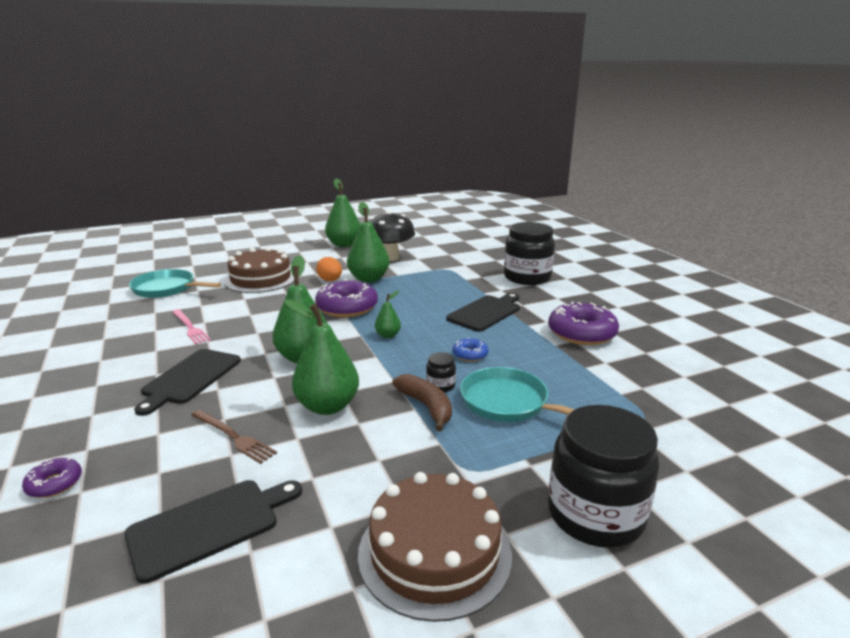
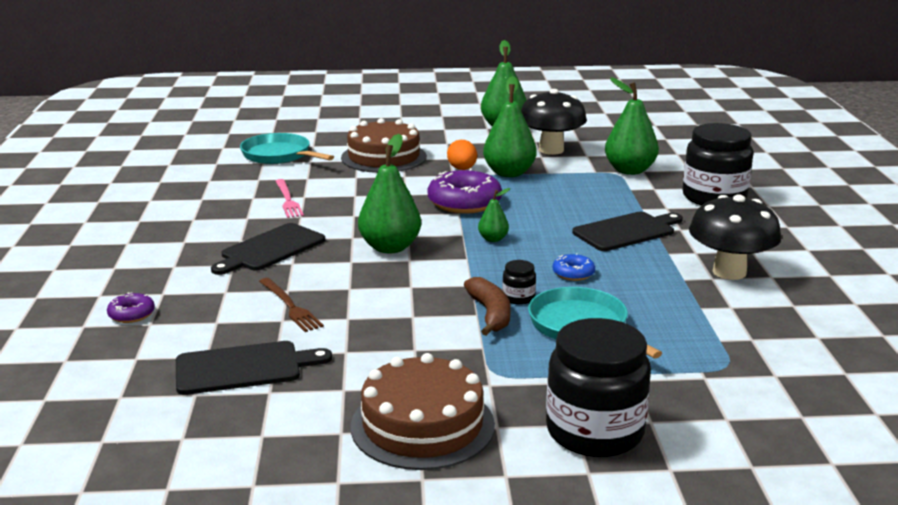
camera: 20 degrees right, 0 degrees up
green pear [284,299,359,415] -> green pear moved to [605,77,659,175]
purple donut [548,302,619,345] -> black mushroom [689,194,781,280]

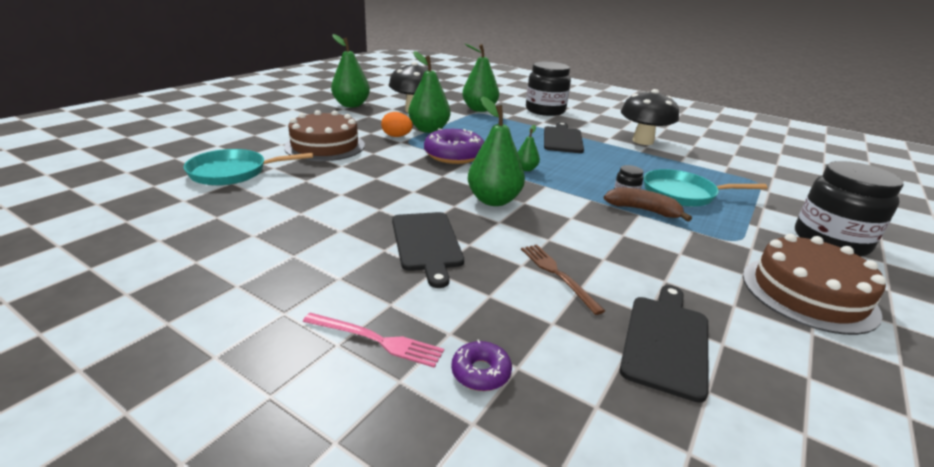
camera: 55 degrees left, 5 degrees up
brown fork [259,278,324,332] -> brown fork turned 120 degrees counterclockwise [521,244,605,315]
pink fork [275,179,304,218] -> pink fork moved to [303,313,444,368]
blue donut [552,253,595,281] -> none

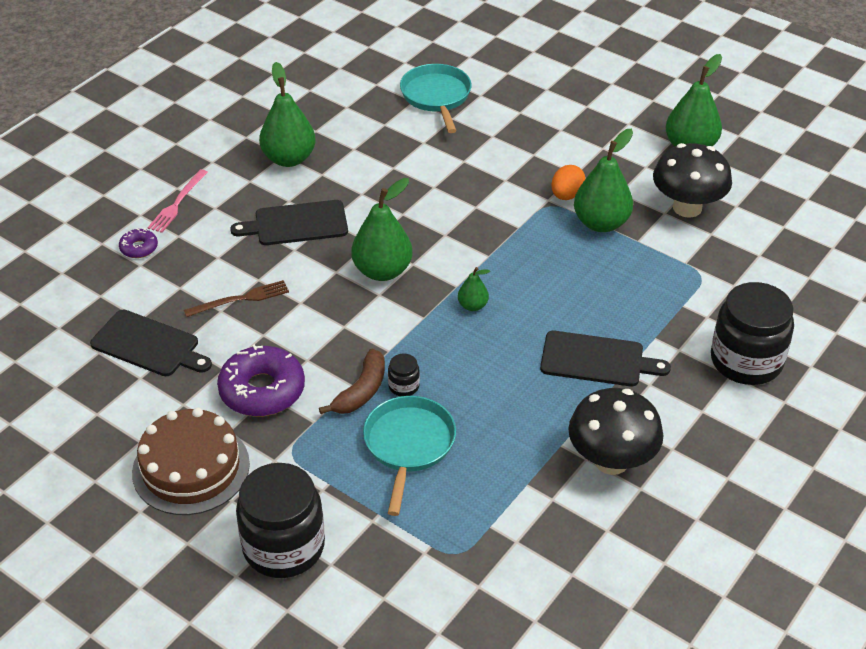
camera: 95 degrees right, 15 degrees up
brown cake [284,110,365,161] -> none
purple donut [424,128,484,164] -> purple donut moved to [217,344,305,417]
green pear [462,43,499,112] -> green pear moved to [259,62,316,167]

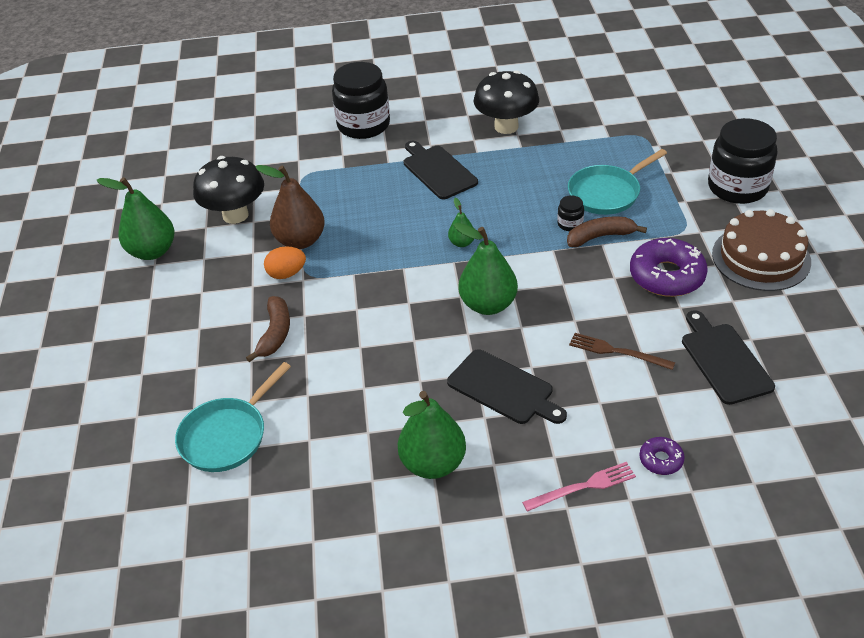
camera: 130 degrees left, 0 degrees up
green pear [574,129,633,232] -> brown pear [255,165,325,249]
none -> brown banana [246,296,290,362]

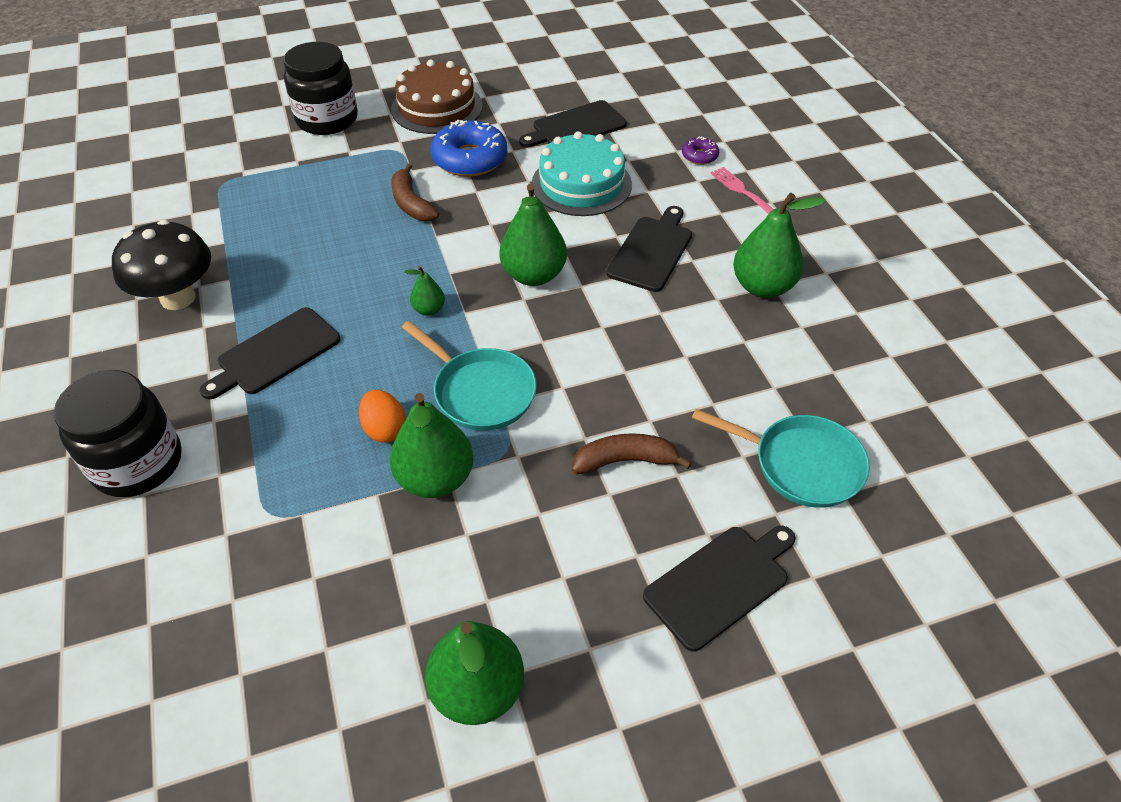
camera: 105 degrees left, 5 degrees up
black mushroom [193,156,264,224] -> none
brown pear [255,165,325,249] -> green pear [390,393,474,498]
orange egg [264,246,306,279] -> orange egg moved to [359,390,406,443]
black jar [557,195,584,231] -> none
turquoise pan [568,149,667,215] -> turquoise pan moved to [402,321,537,431]
brown fork [569,333,675,370] -> turquoise cake [532,131,632,216]
purple donut [630,238,708,297] -> blue donut [431,120,507,177]
none -> black cutting board [643,526,796,652]

